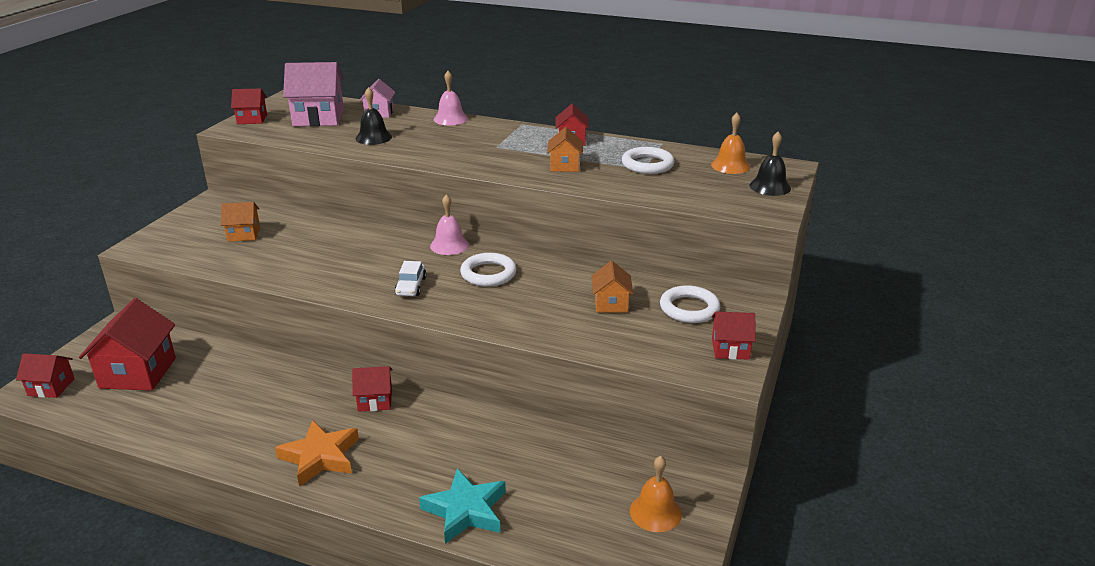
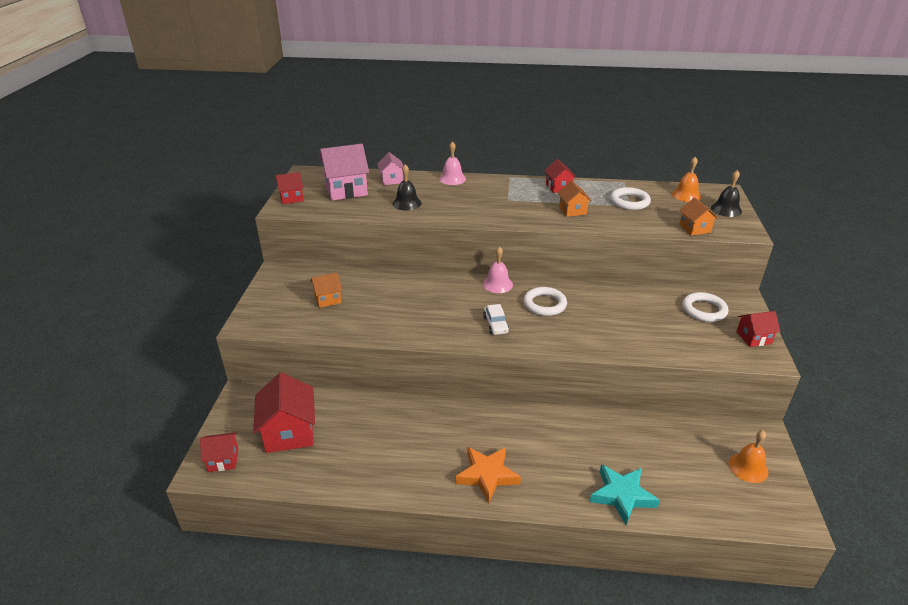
camera: 15 degrees left, 5 degrees up
red house [352,366,393,412] -> none
orange house [592,261,633,313] -> orange house moved to [679,197,718,236]

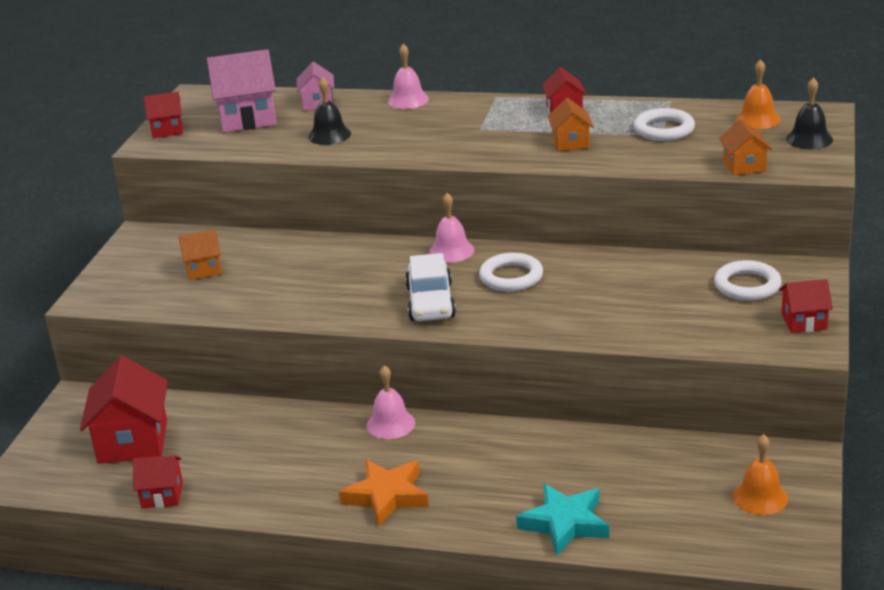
camera: 10 degrees right, 5 degrees down
red house [200,432,238,472] -> red house moved to [133,455,183,508]
white car [483,304,509,335] -> white car [405,253,456,321], size x1.65
none -> pink bell [366,365,415,439]

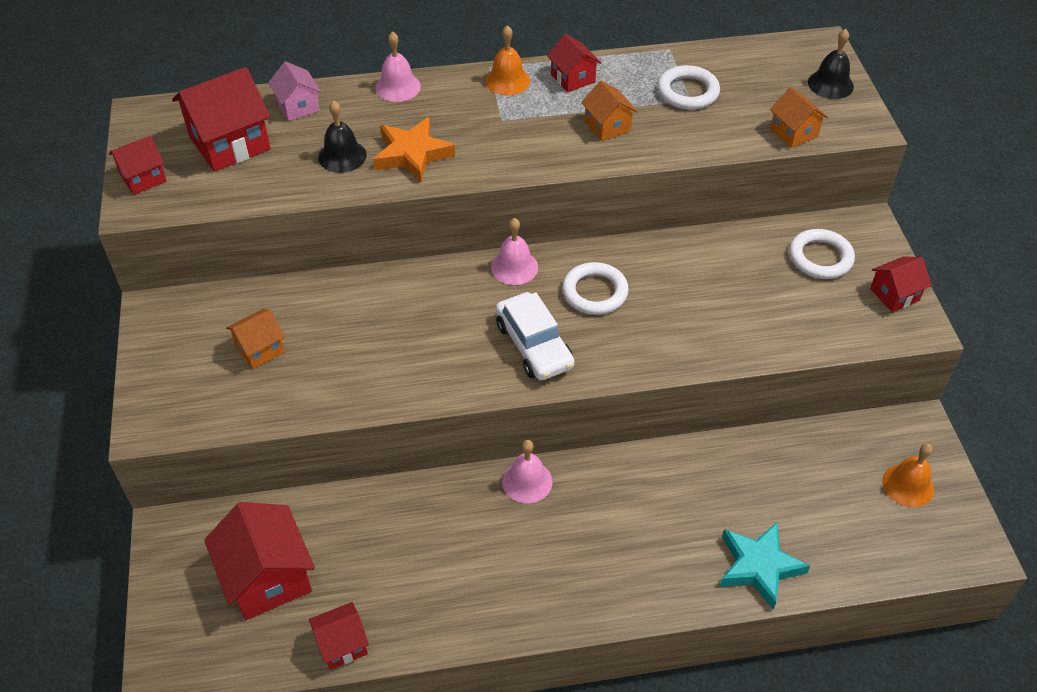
camera: 25 degrees left, 20 degrees up
pink house [207,49,276,132] -> red house [172,67,271,172]
orange star [339,460,429,526] -> orange star moved to [373,117,455,182]
orange bell [735,59,781,129] -> orange bell moved to [485,25,530,95]

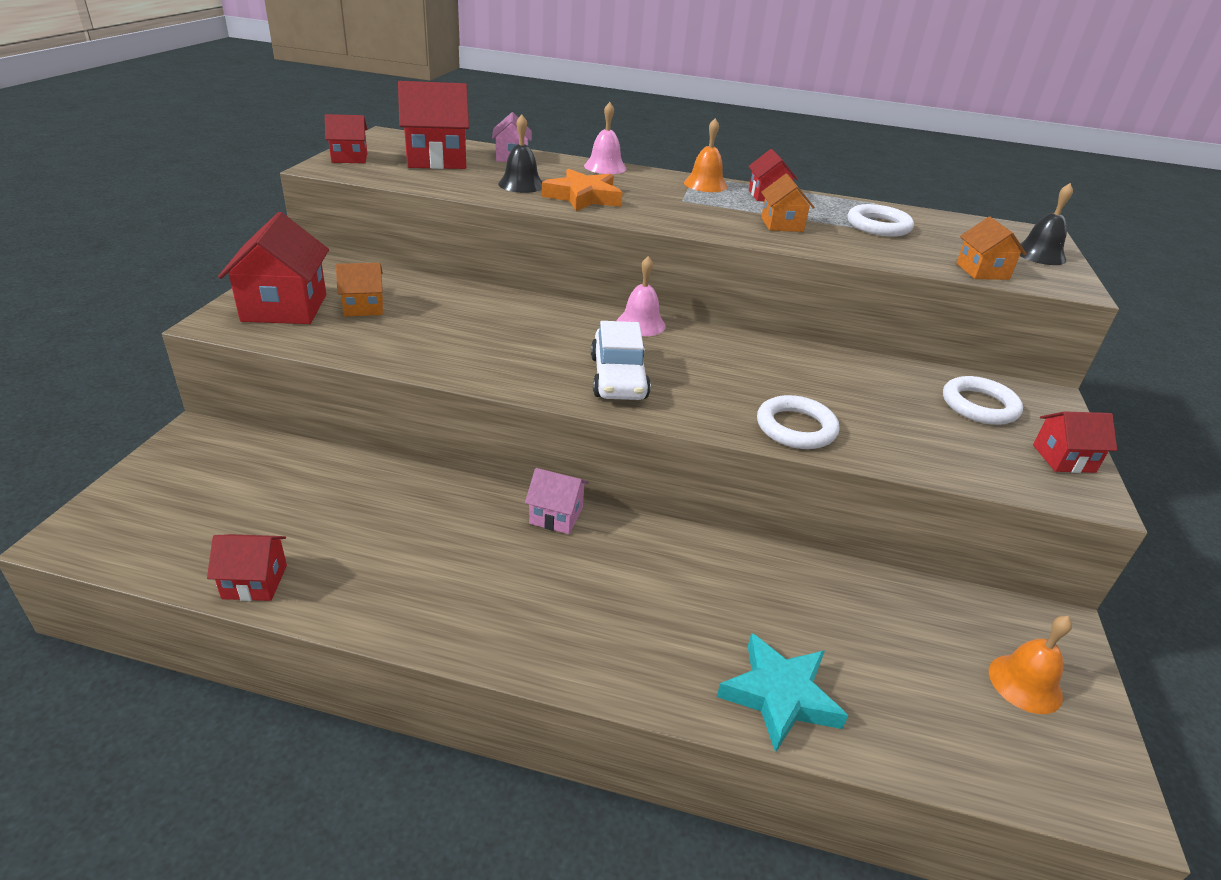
camera: 20 degrees right, 15 degrees down
red house [204,502,315,620] -> red house moved to [218,212,329,324]
pink bell [502,440,553,504] -> pink house [525,468,589,534]
white ring [562,262,629,315] -> white ring moved to [757,395,839,449]

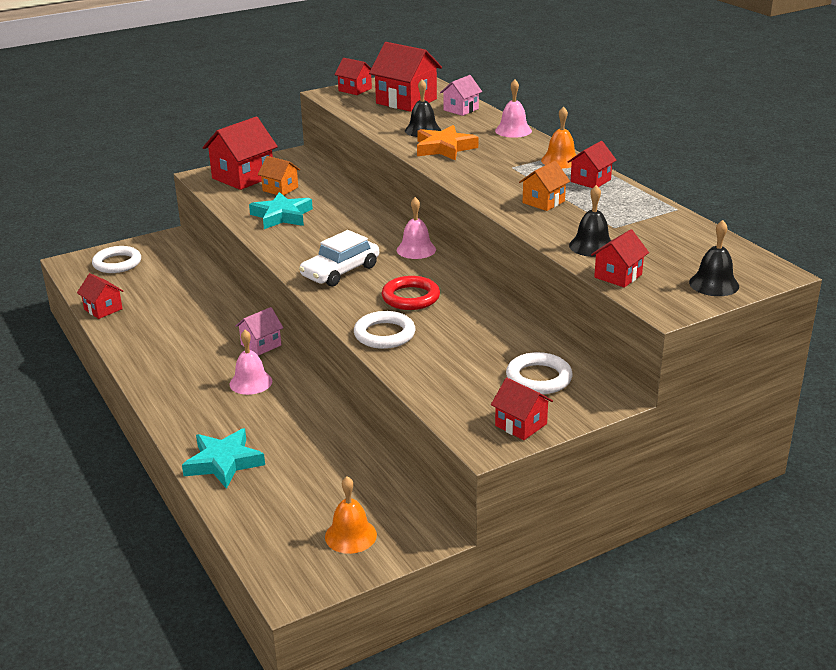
camera: 50 degrees right, 5 degrees down
pink house [525,468,589,534] -> pink house turned 75 degrees clockwise [235,307,283,356]
white ring [847,204,914,237] -> white ring moved to [92,246,141,273]
orange house [956,217,1027,280] -> red house [591,229,649,288]
none -> pink bell [230,330,272,395]
none -> turquoise star [249,192,313,229]
none -> red ring [382,276,440,310]
none -> black bell [569,185,611,257]

